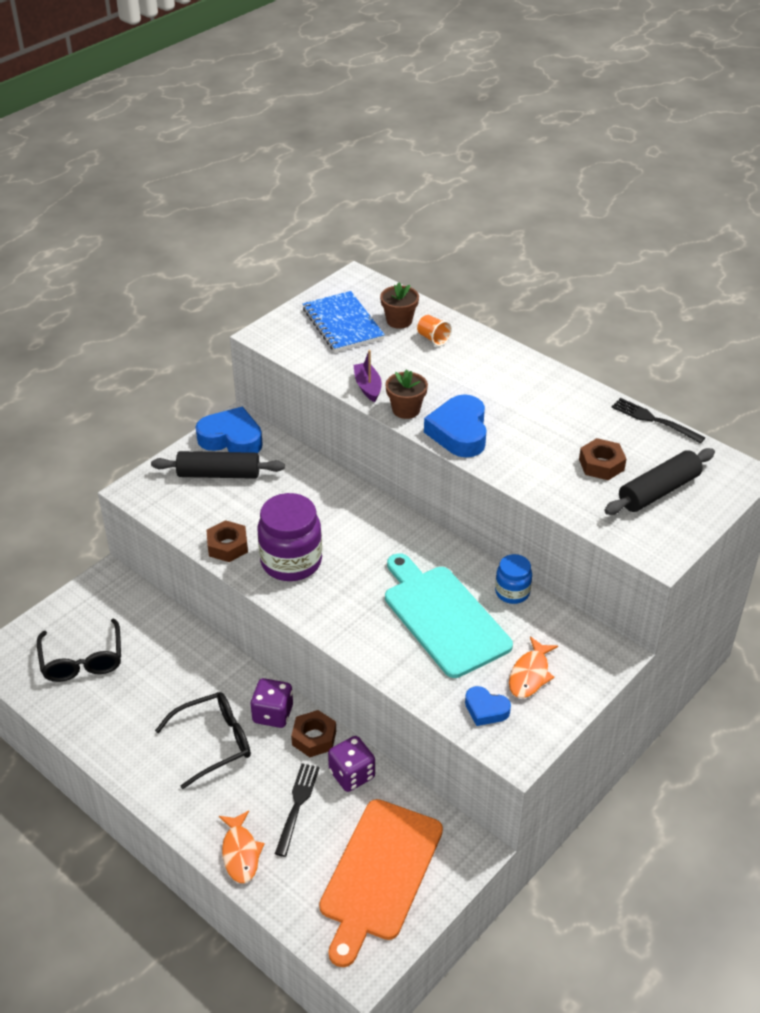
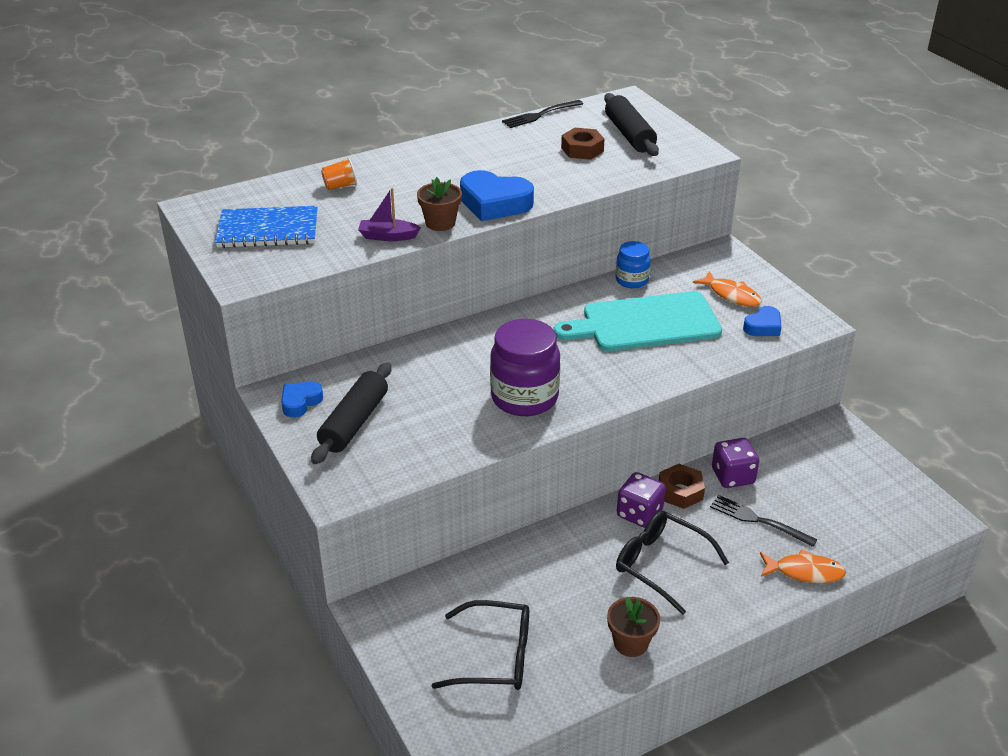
camera: 70 degrees left, 5 degrees down
black glasses [155,692,251,789] -> black glasses turned 45 degrees counterclockwise [616,511,729,615]
blue heart [196,407,263,453] -> blue heart [281,381,323,417], size x0.57
brown nut [206,520,248,562] -> none
orange cutting board [319,799,443,967] -> none
brown flower pot [380,282,419,329] -> brown flower pot moved to [607,597,660,657]

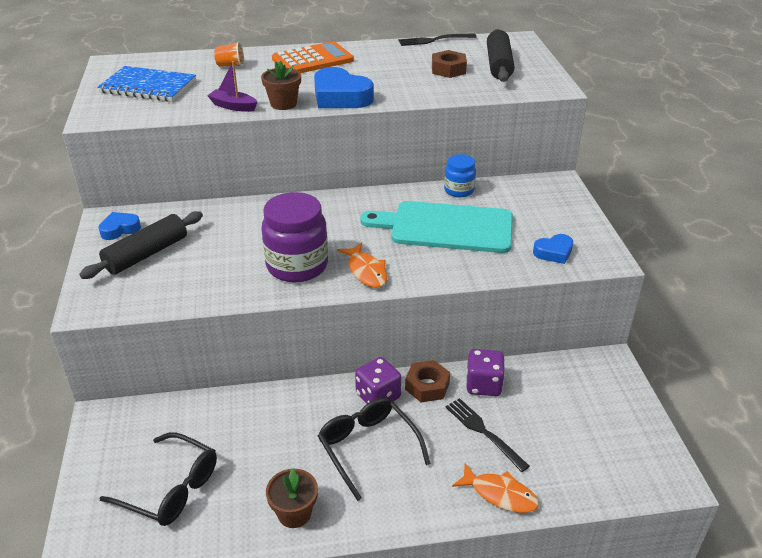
camera: 20 degrees right, 0 degrees up
orange fish [693,271,762,307] -> orange fish moved to [337,243,387,288]
none -> orange calculator [272,41,354,73]

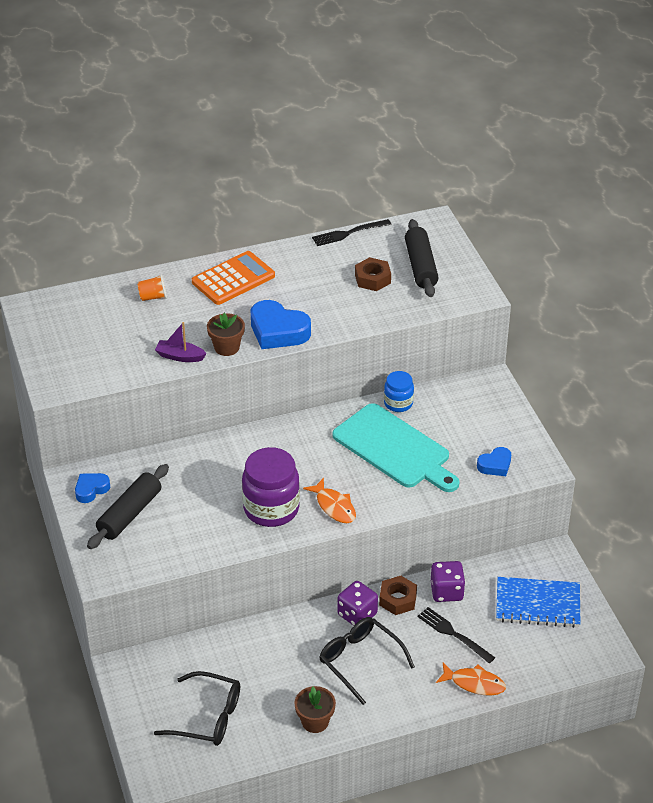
camera: 10 degrees left, 5 degrees up
blue notebook [97,66,196,102] -> blue notebook moved to [496,577,580,628]
turquoise cutting board [360,201,513,253] -> turquoise cutting board turned 135 degrees counterclockwise [332,403,460,492]

